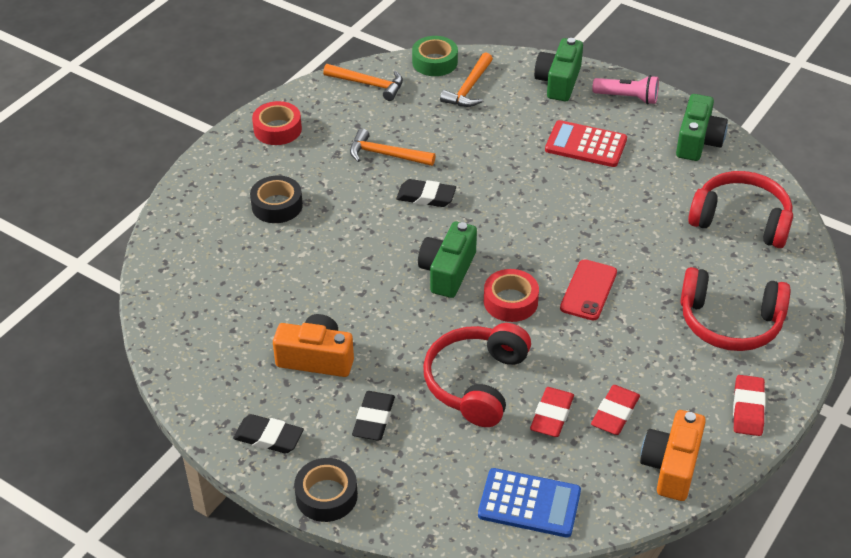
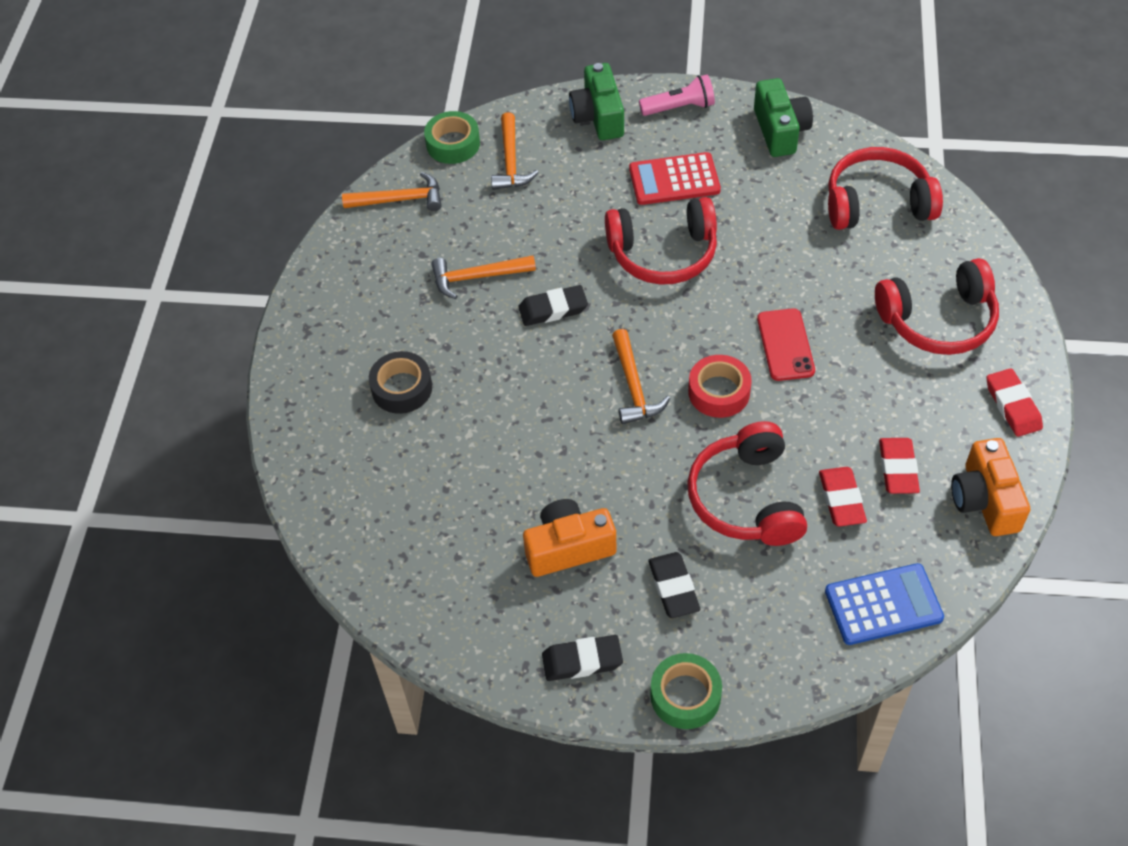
camera: 25 degrees left, 10 degrees up
red tape [252,101,302,145] -> none
black tape [294,458,358,522] -> green tape [650,653,722,729]
green camera [418,222,477,298] -> orange hammer [612,329,670,424]
none -> red headphones [605,197,717,285]

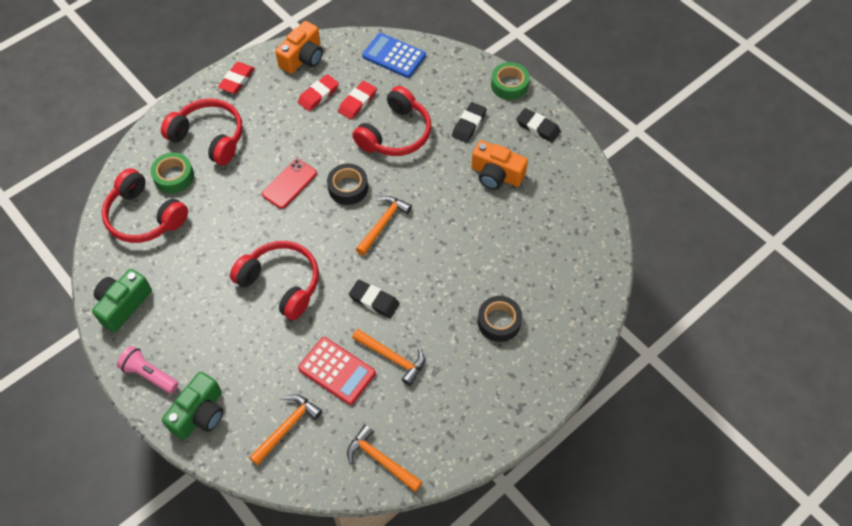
camera: 140 degrees left, 5 degrees up
green tape [424,111,480,164] -> green tape moved to [151,152,194,193]
red calculator [629,152,721,205] -> red calculator moved to [298,337,376,405]
red tape [688,355,752,418] -> black tape [327,164,368,205]

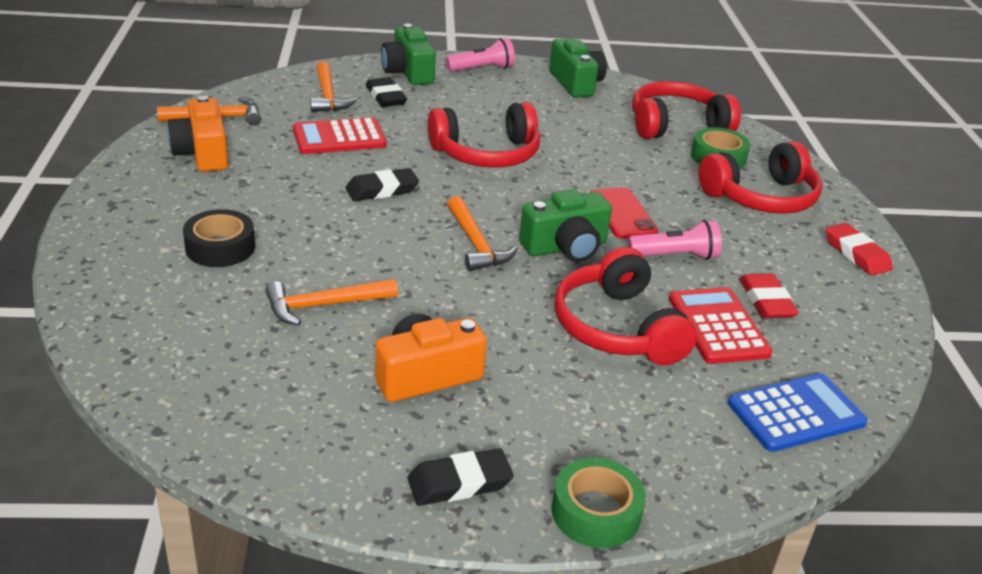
camera: 125 degrees right, 25 degrees down
orange camera [275,21,323,74] -> orange camera moved to [167,96,228,172]
black tape [327,164,368,205] -> green camera [519,189,612,262]
red eraser [338,81,377,120] -> red calculator [669,287,772,364]
orange hammer [352,329,425,386] -> orange hammer moved to [265,279,398,326]
black eraser [452,102,487,143] -> black eraser moved to [366,77,407,107]
none -> pink flashlight [628,220,722,260]

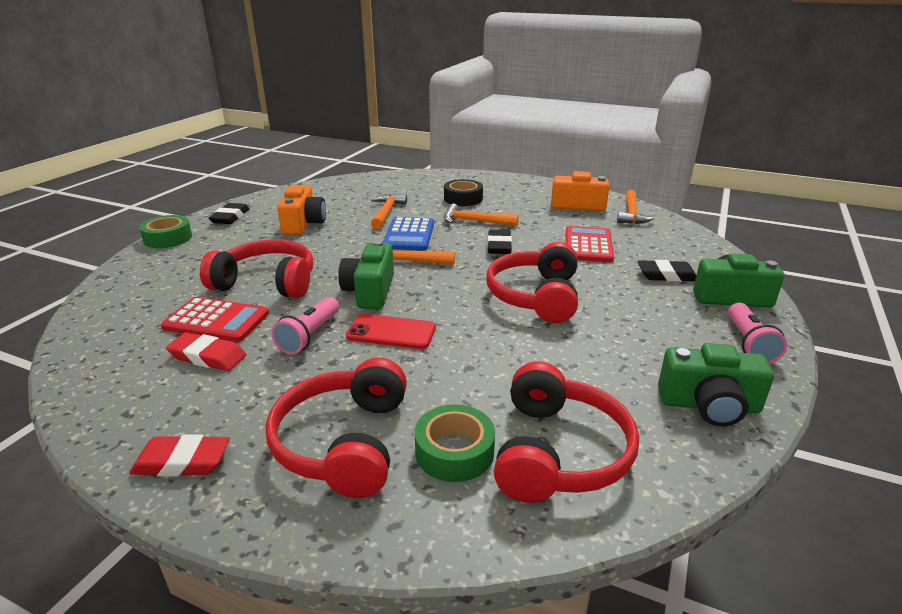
camera: 120 degrees right, 5 degrees down
orange hammer [310,62,357,112] -> orange hammer moved to [444,203,519,226]
blue calculator [728,373,868,452] -> blue calculator moved to [383,217,434,251]

